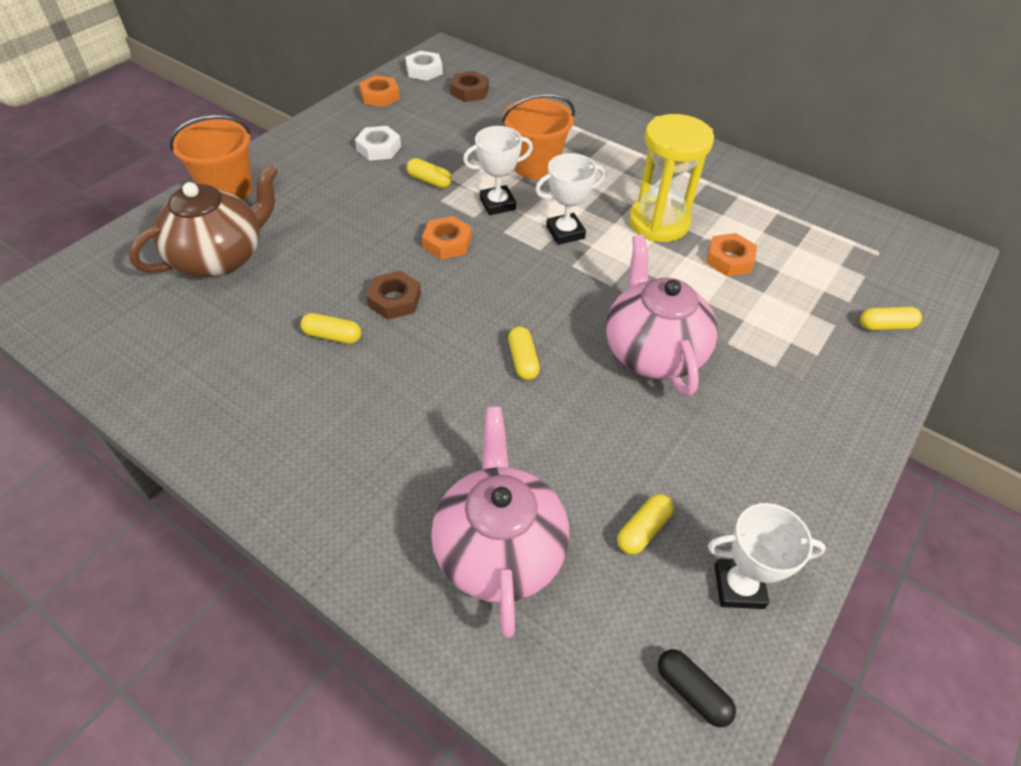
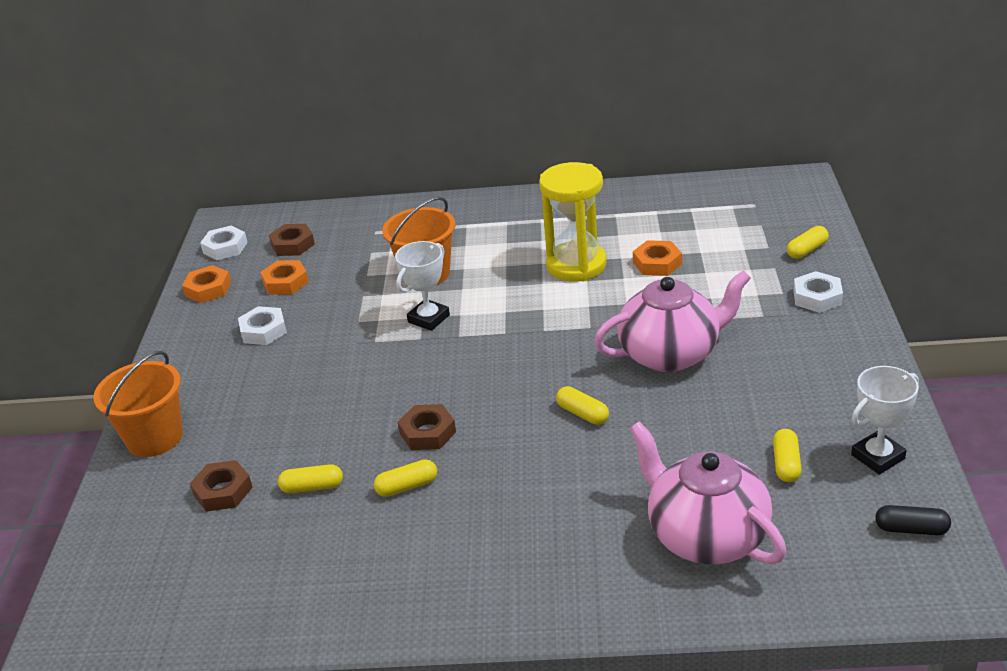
camera: 30 degrees left, 15 degrees down
brown teapot [129,165,278,277] -> brown nut [190,460,253,512]
yellow capsule [407,158,452,188] -> yellow capsule moved to [278,464,343,493]
orange nut [422,216,472,259] -> orange nut moved to [260,260,309,295]
white trophy [535,153,606,245] -> none
pink teapot [606,234,718,397] -> pink teapot turned 120 degrees clockwise [594,270,751,372]
none -> white nut [793,271,843,313]

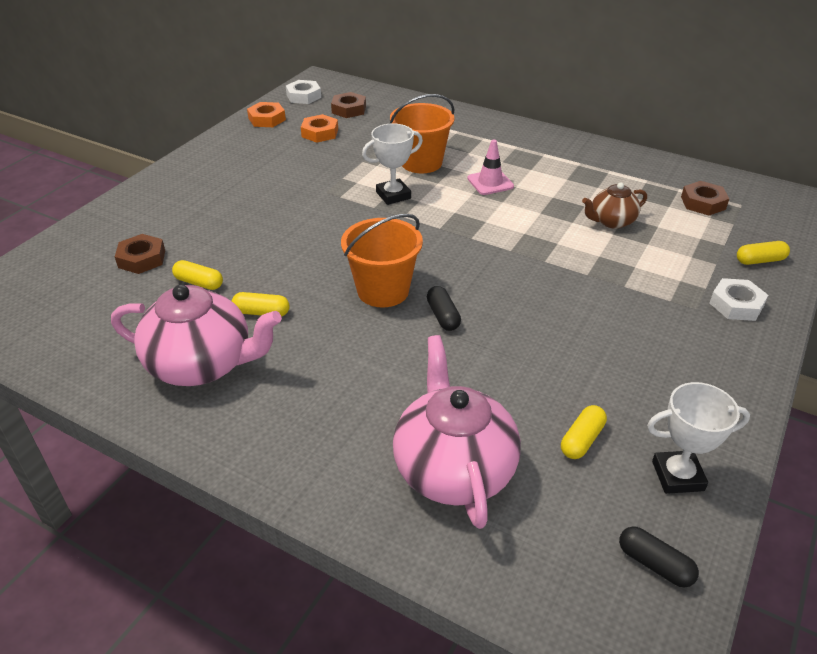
camera: 25 degrees right, 5 degrees up
orange bucket [93,351,183,457] -> orange bucket moved to [341,214,423,308]
white nut [238,306,287,345] -> none
brown nut [398,404,456,450] -> brown nut moved to [681,181,729,215]
yellow hourglass [539,162,607,282] -> none
yellow capsule [556,386,609,425] -> black capsule [427,286,461,331]
pink teapot [594,270,751,372] -> pink teapot moved to [111,284,282,386]
orange nut [633,240,682,276] -> brown teapot [582,183,647,229]
none -> pink traffic cone [467,139,514,195]

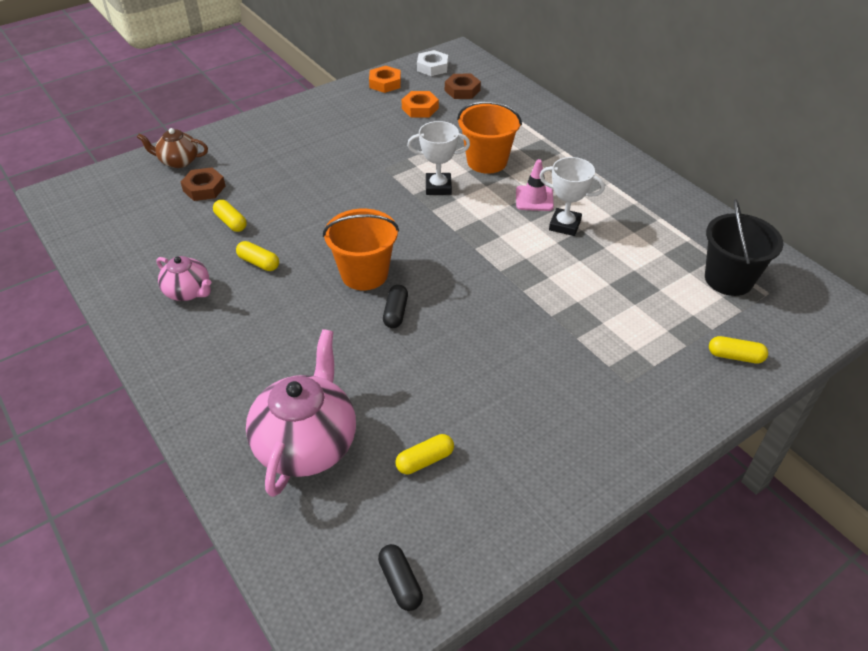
camera: 25 degrees right, 5 degrees up
pink teapot [111,284,282,386] -> pink teapot [156,256,211,301], size x0.55
brown teapot [582,183,647,229] -> brown teapot moved to [137,128,208,168]
white trophy [647,382,750,494] -> white trophy moved to [539,157,605,236]
brown nut [681,181,729,215] -> black bucket [705,199,783,296]
white nut [710,278,768,321] -> none

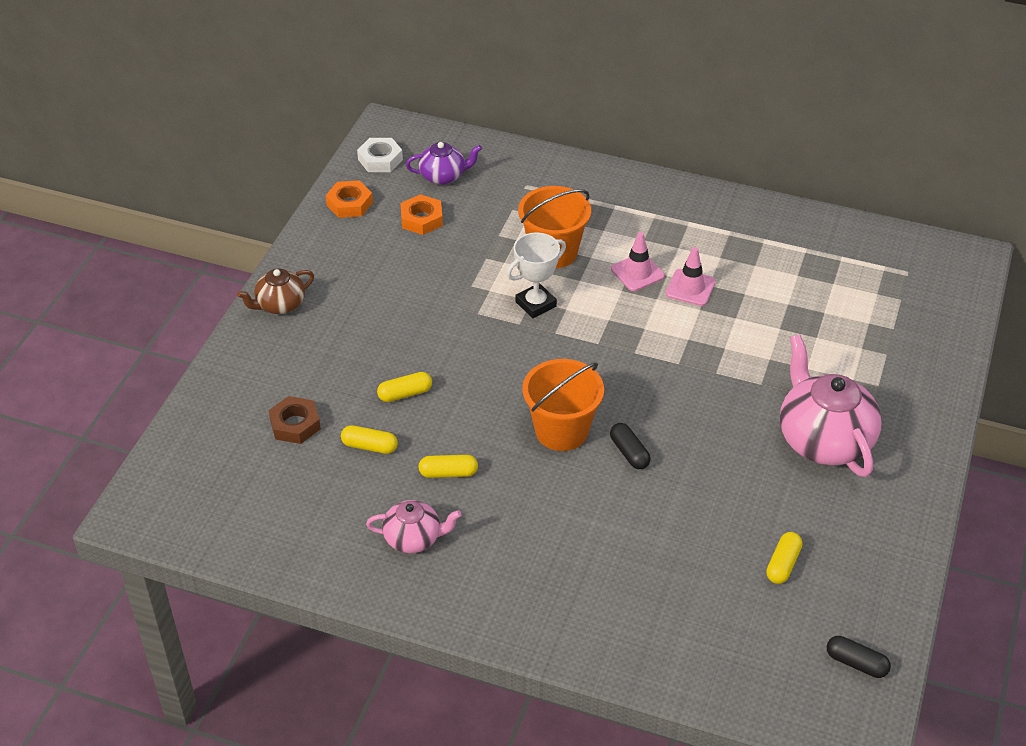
camera: 35 degrees left, 0 degrees up
brown teapot [137,128,208,168] -> brown teapot moved to [237,268,314,314]
pink teapot [246,329,356,497] -> pink teapot moved to [780,335,882,477]
brown nut [445,74,481,99] -> purple teapot [406,142,482,185]
white trophy [539,157,605,236] -> pink traffic cone [666,247,716,306]
black bucket [705,199,783,296] -> none
yellow capsule [709,336,768,364] -> yellow capsule moved to [377,372,432,402]

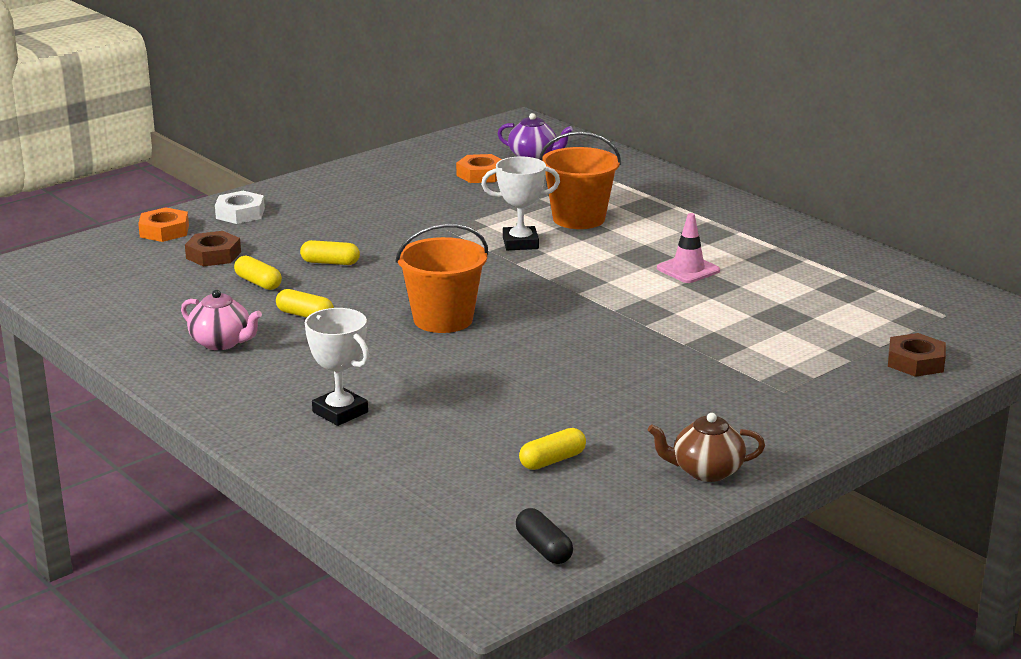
camera: 30 degrees right, 20 degrees down
brown teapot [237,268,314,314] -> brown teapot moved to [648,413,765,482]
orange nut [326,181,373,218] -> orange nut moved to [138,207,189,242]
white nut [357,138,403,172] -> white nut moved to [215,191,265,224]
black capsule [610,423,651,469] -> none
pink traffic cone [611,232,665,291] -> none
pink teapot [780,335,882,477] -> none
none -> white trophy [305,308,370,426]
none -> brown nut [888,333,946,377]

